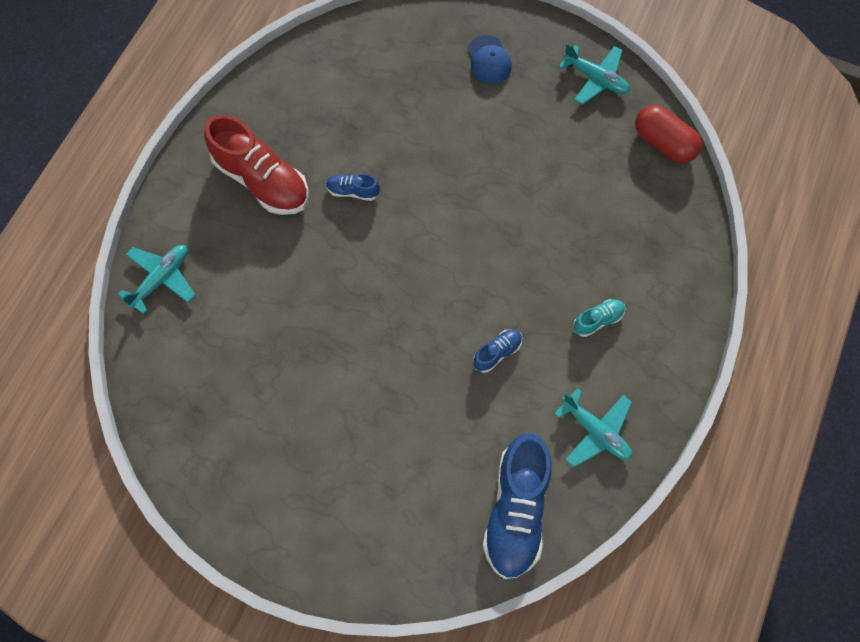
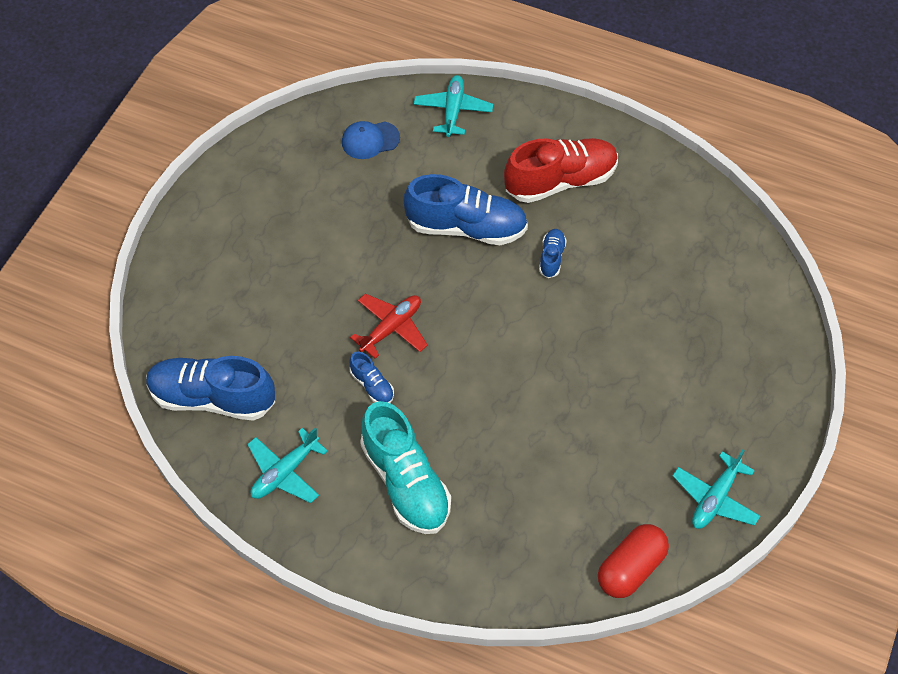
camera: 90 degrees right, 10 degrees down
turquoise plane [118,245,195,314] -> turquoise plane turned 120 degrees counterclockwise [414,75,493,137]
red shoe [204,115,309,215] -> red shoe turned 150 degrees counterclockwise [504,138,618,203]
blue cap [468,35,512,84] -> blue cap moved to [342,121,400,159]
turquoise shoe [573,299,625,337] -> turquoise shoe [360,401,451,534], size x2.18
none -> red plane [350,294,428,359]
none -> blue shoe [403,174,528,245]

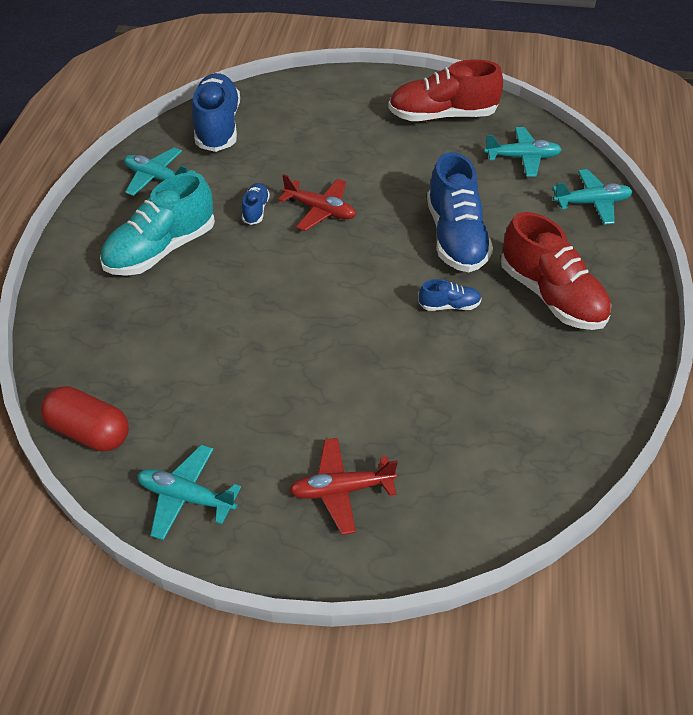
camera: 75 degrees right, 10 degrees down
blue cap [342,121,400,159] -> turquoise plane [484,127,562,177]
blue shoe [349,352,394,403] -> blue shoe turned 150 degrees clockwise [242,183,270,225]
none -> red plane [289,438,398,535]
none -> red shoe [388,59,503,121]

